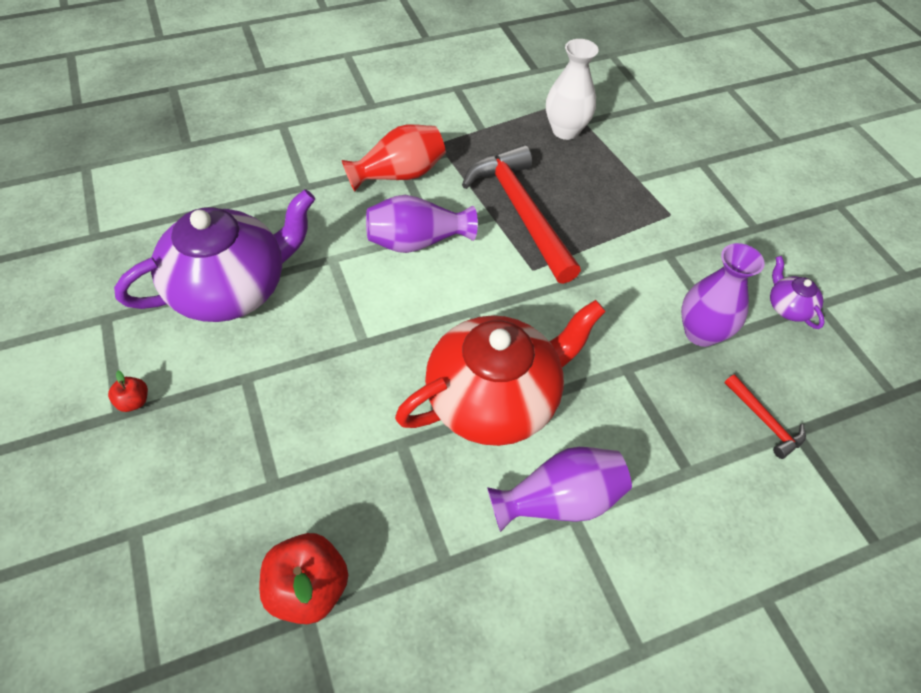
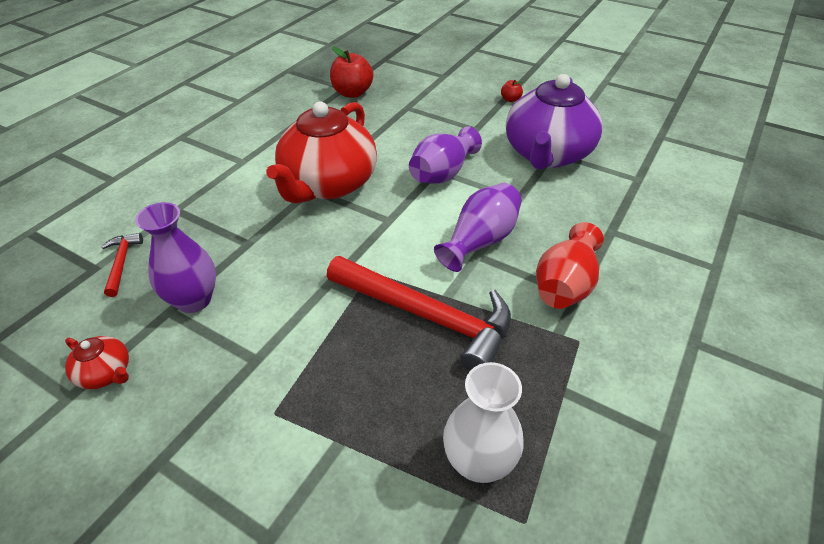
camera: 145 degrees right, 10 degrees down
purple vase [487,447,632,532] -> purple vase moved to [409,126,482,184]
red hammer [725,374,806,459] -> red hammer turned 60 degrees clockwise [101,233,143,297]
purple teapot [770,256,825,329] -> red teapot [65,336,129,389]

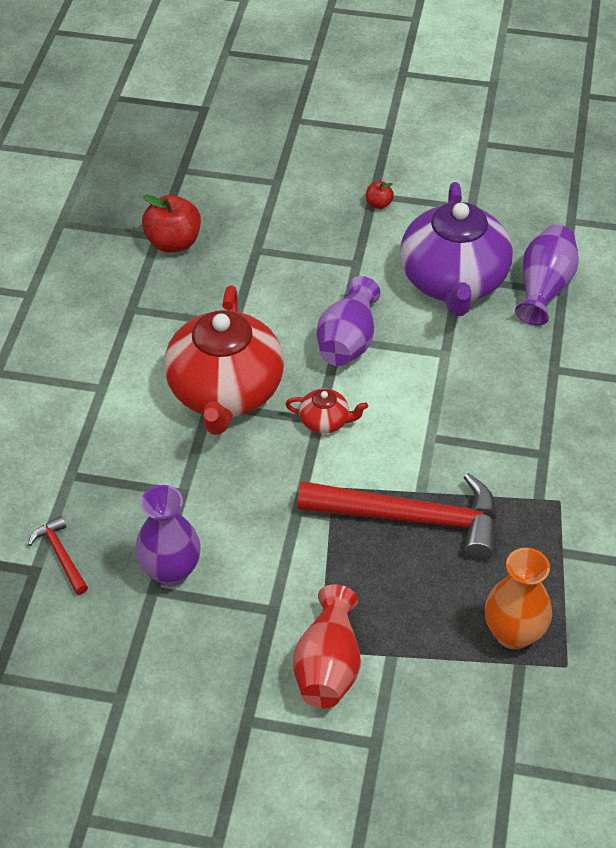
camera: 20 degrees left, 5 degrees up
red teapot [65,336,129,389] -> red teapot moved to [285,388,368,434]
purple vase [434,183,522,272] -> purple vase moved to [515,225,579,325]
white vase [443,362,523,483] -> orange vase [485,548,552,649]
red vase [536,222,604,309] -> red vase moved to [293,584,361,708]

